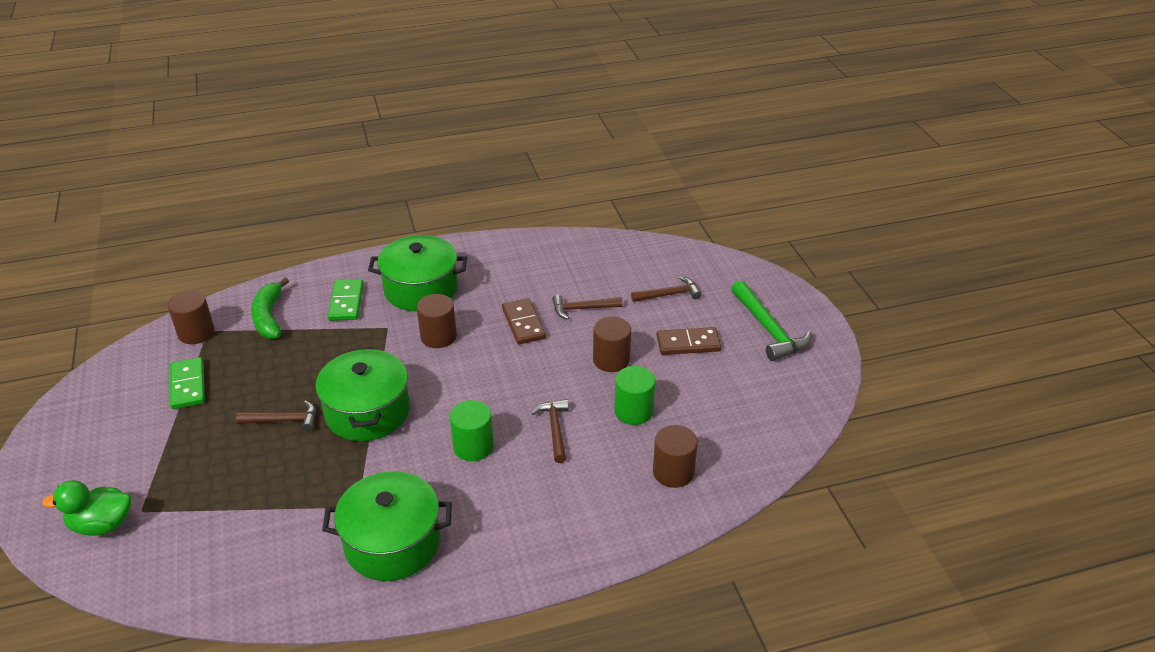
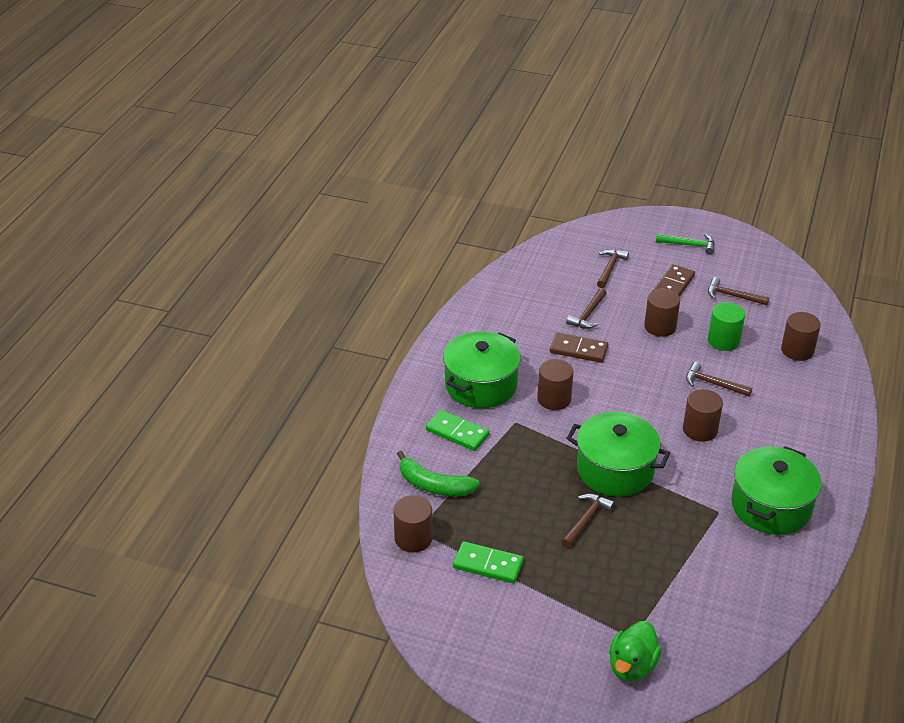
camera: 55 degrees left, 0 degrees up
green cylinder [450,400,494,461] -> brown cylinder [683,389,723,442]
green hammer [731,280,812,361] -> green hammer [656,234,714,255], size x0.64
none -> brown hammer [708,277,770,305]

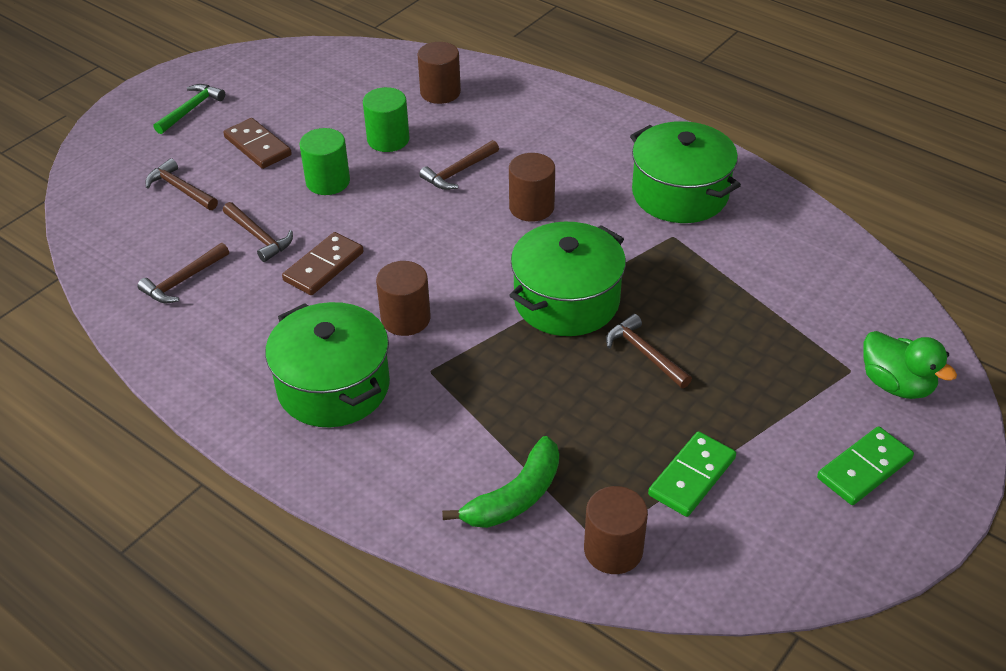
camera: 70 degrees left, 5 degrees up
green domino [426,410,490,451] -> green domino moved to [817,426,914,505]
brown cylinder [644,289,680,337] -> green cylinder [300,128,350,195]
brown hammer [708,277,770,305] -> brown hammer moved to [137,243,229,303]

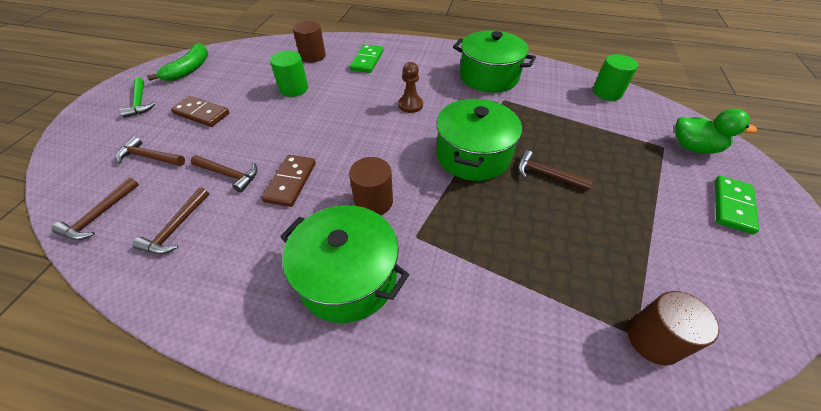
camera: 25 degrees left, 5 degrees up
green hammer [154,84,225,134] -> green hammer turned 150 degrees clockwise [120,78,155,118]
green cylinder [300,128,350,195] -> green cylinder moved to [593,54,638,101]
brown hammer [419,140,499,190] -> brown hammer moved to [52,177,139,240]
green banana [442,436,559,528] -> green banana moved to [147,43,209,81]
brown cylinder [509,153,555,222] -> brown pawn [398,62,423,113]
green domino [648,431,736,517] -> green domino moved to [350,44,384,73]

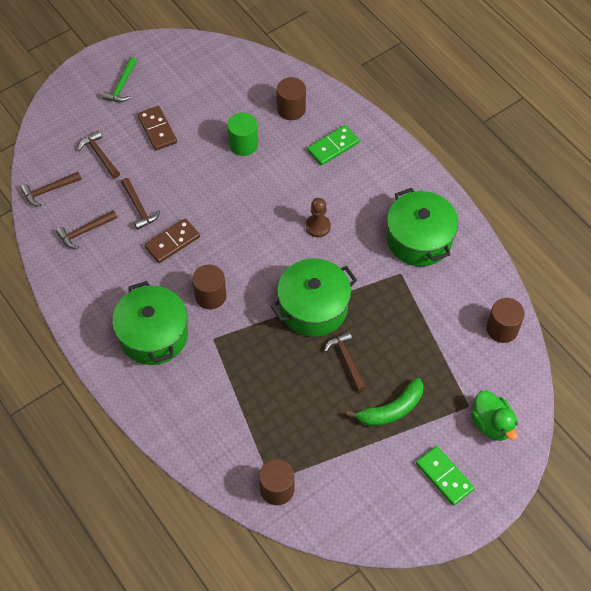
camera: 40 degrees right, 10 degrees up
green banana [147,43,209,81] -> green banana moved to [346,378,424,427]
green cylinder [593,54,638,101] -> brown cylinder [486,298,525,343]
green domino [715,176,759,235] -> green domino turned 75 degrees clockwise [416,446,475,506]

